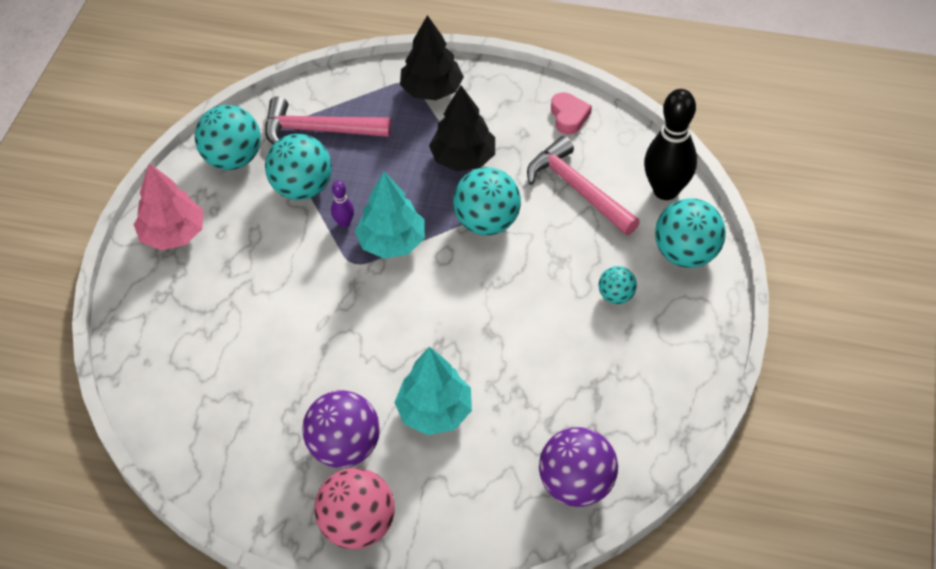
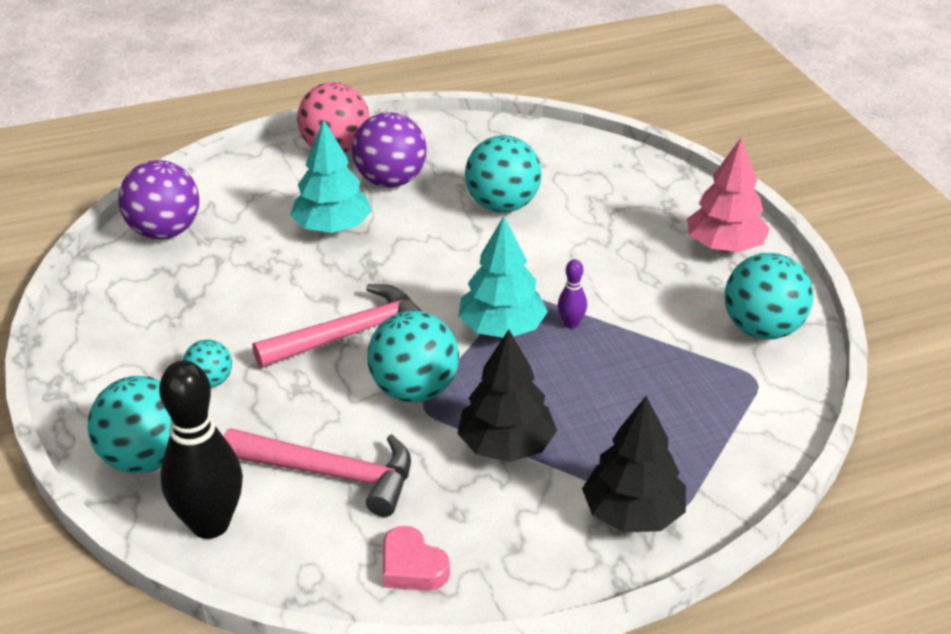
camera: 145 degrees right, 15 degrees down
pink hammer [265,96,391,144] -> pink hammer moved to [252,284,423,368]
turquoise ball [265,134,332,200] -> turquoise ball moved to [465,135,542,212]

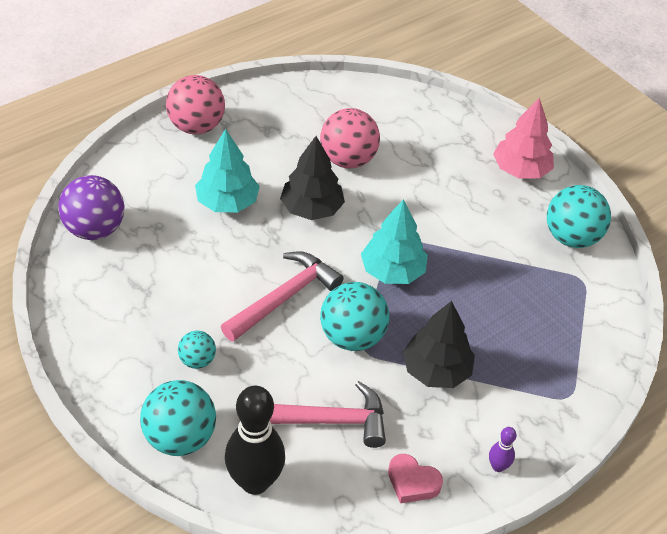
camera: 20 degrees left, 10 degrees up
purple ball [352,112,426,187] -> none
turquoise ball [465,135,542,212] -> pink ball [320,108,380,168]
purple bowling pin [558,259,587,329] -> purple bowling pin moved to [489,427,516,472]
black tree [582,396,686,532] -> black tree moved to [280,136,345,220]

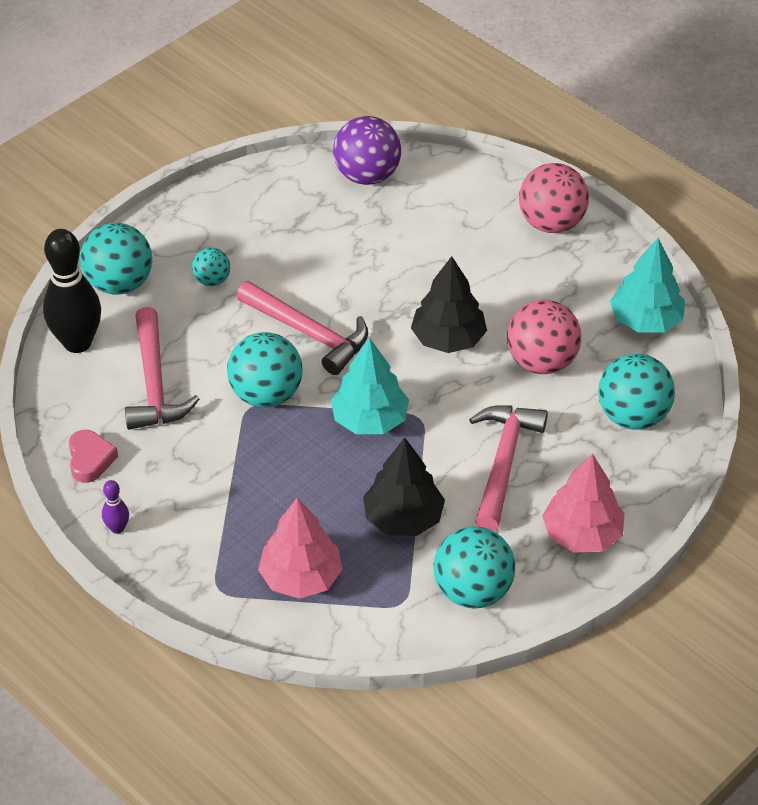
camera: 85 degrees right, 0 degrees up
turquoise tree [195,129,260,212] -> turquoise tree moved to [610,238,685,333]
pink heart [388,454,443,503] -> pink heart turned 150 degrees clockwise [69,430,118,483]
black tree [403,301,475,388] -> black tree moved to [363,438,445,536]
none -> pink tree [258,498,343,599]
none -> pink hammer [469,405,548,531]
none -> turquoise ball [598,354,675,430]

